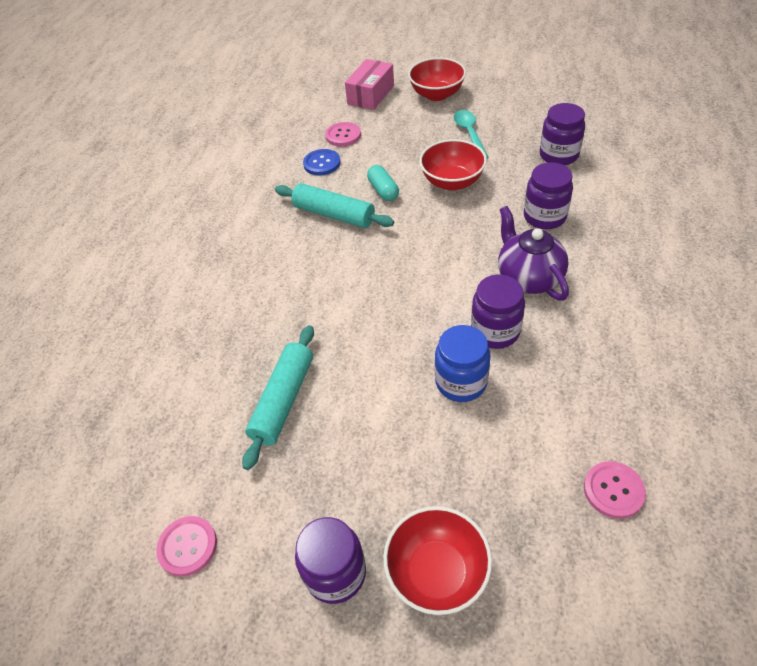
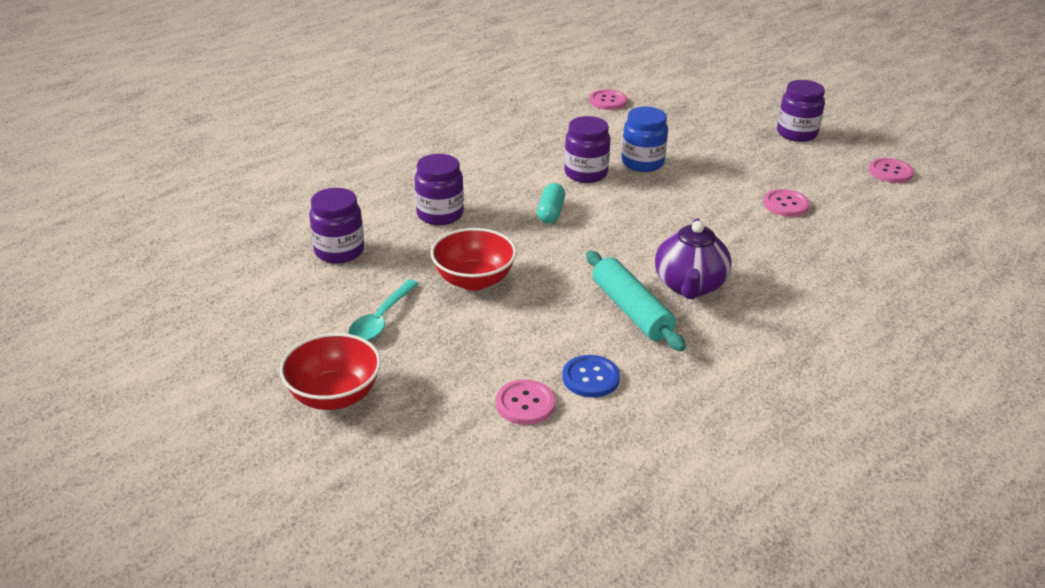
camera: 150 degrees left, 15 degrees down
turquoise rolling pin [242,325,314,470] -> pink button [763,189,810,217]
pink box [345,59,394,110] -> none
turquoise capsule [367,165,399,201] -> turquoise capsule moved to [537,183,565,223]
red bowl [383,506,492,615] -> none
purple teapot [498,206,569,301] -> purple teapot moved to [655,218,732,299]

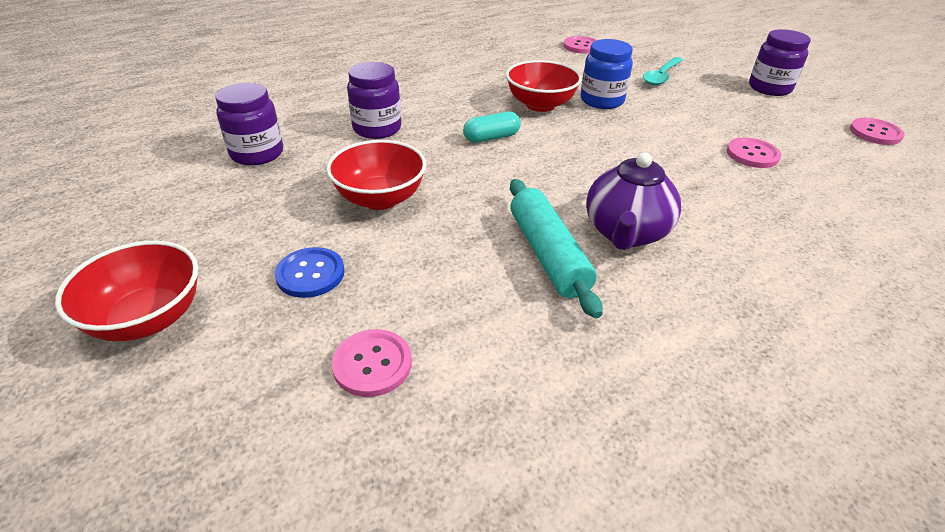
camera: 10 degrees right, 5 degrees up
turquoise spoon [348,280,419,341] -> turquoise spoon moved to [643,57,683,85]
turquoise capsule [537,183,565,223] -> turquoise capsule turned 45 degrees clockwise [463,111,520,143]
blue button [562,355,620,398] -> blue button moved to [275,247,345,298]
purple jar [564,116,610,183] -> red bowl [506,60,582,112]

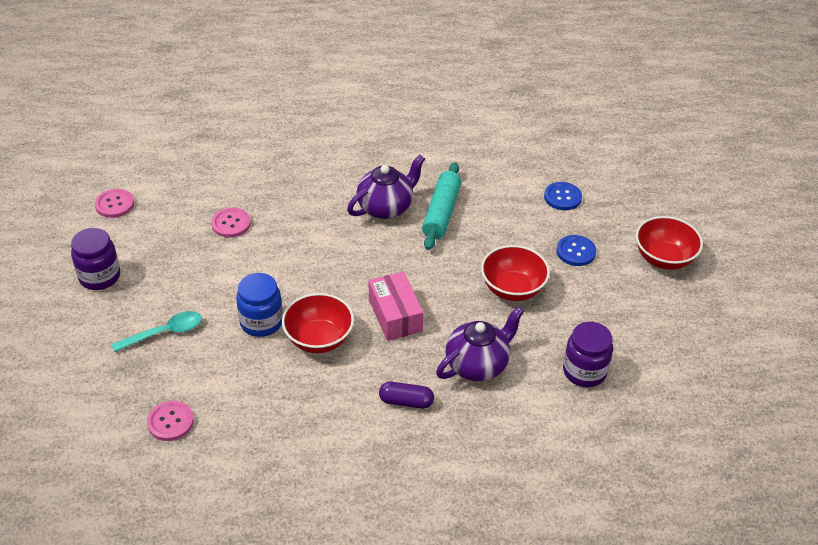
camera: 150 degrees left, 5 degrees up
pink button [332,329,412,397] -> blue button [544,182,582,210]
purple jar [347,62,401,139] -> purple teapot [436,306,524,381]
turquoise capsule [463,111,520,143] -> pink box [369,272,424,341]
none -> purple capsule [379,382,434,409]

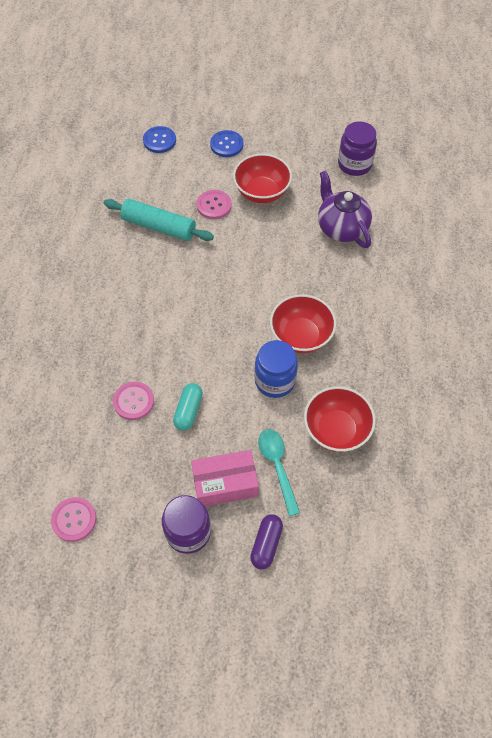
camera: 80 degrees left, 15 degrees up
pink button [147,401,194,441] -> pink button moved to [197,190,232,219]
purple teapot [347,155,425,219] -> none
pink box [369,272,424,341] -> pink box moved to [191,450,259,506]
purple capsule [379,382,434,409] -> purple capsule moved to [250,514,283,569]
red bowl [636,216,703,270] -> red bowl moved to [304,386,376,452]
none -> turquoise capsule [173,383,203,431]

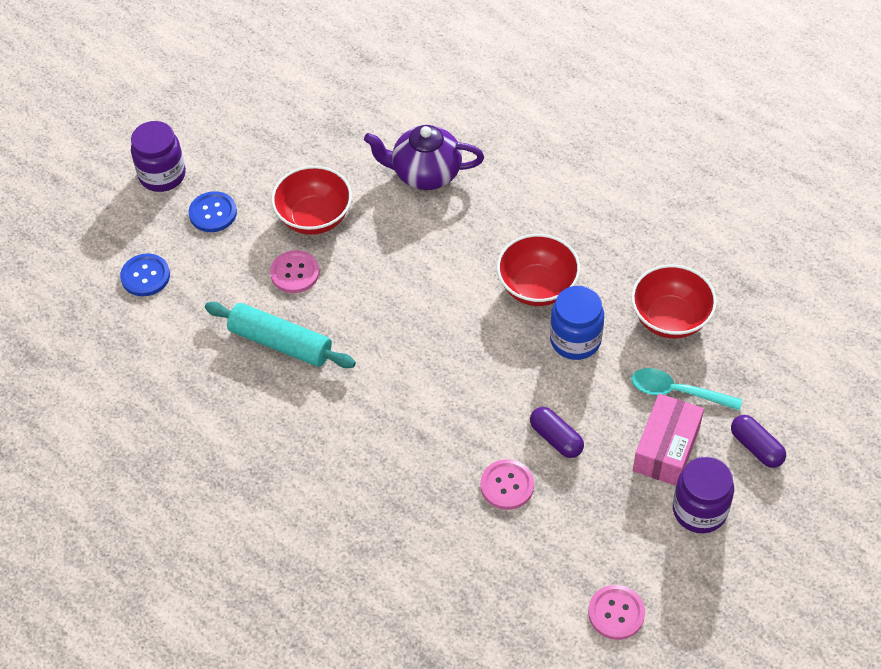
camera: 55 degrees left, 5 degrees down
turquoise rolling pin [104,199,214,241] -> turquoise rolling pin turned 60 degrees clockwise [205,302,356,368]
turquoise capsule [173,383,203,431] -> purple capsule [530,407,584,458]
purple jar [338,121,377,176] -> purple jar moved to [131,121,186,192]

